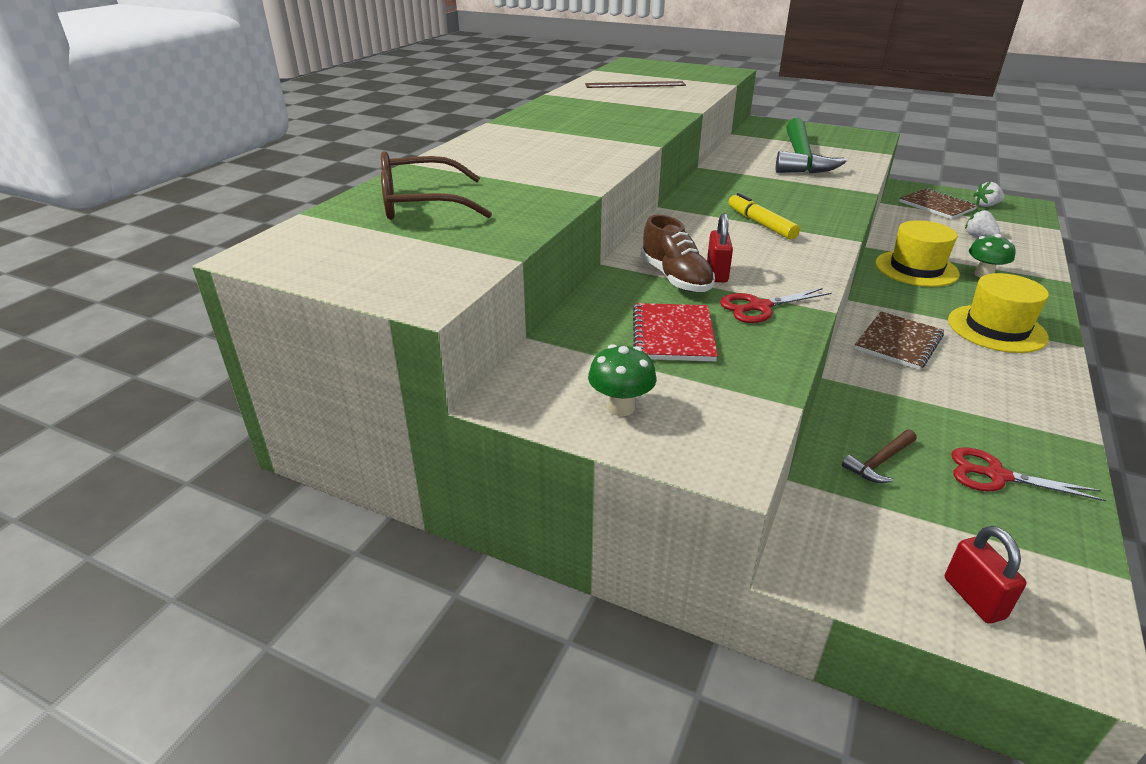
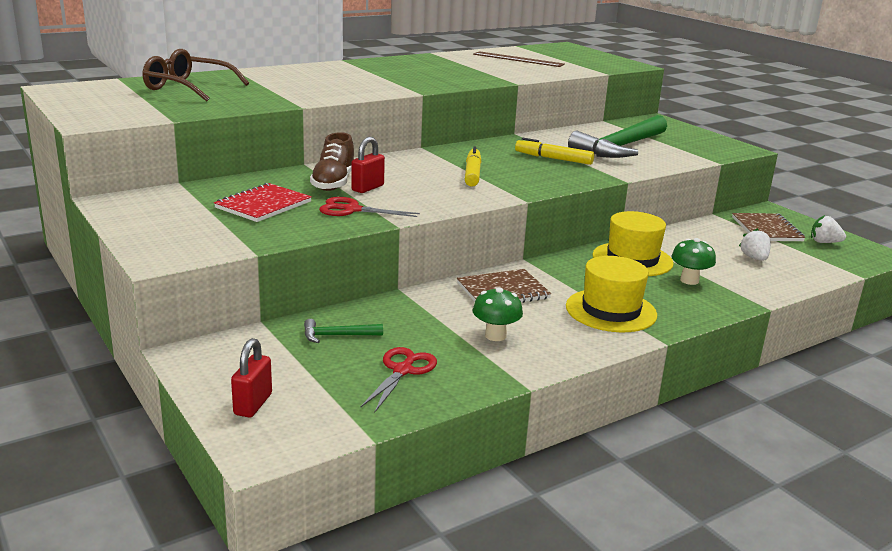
camera: 30 degrees right, 10 degrees down
green mushroom [588,344,656,416] -> green mushroom moved to [473,287,523,341]
brown hammer [842,429,917,483] -> green hammer [304,319,383,343]
red scissors [951,447,1106,501] -> red scissors turned 60 degrees clockwise [360,347,437,412]
none -> yellow marker [515,138,594,165]

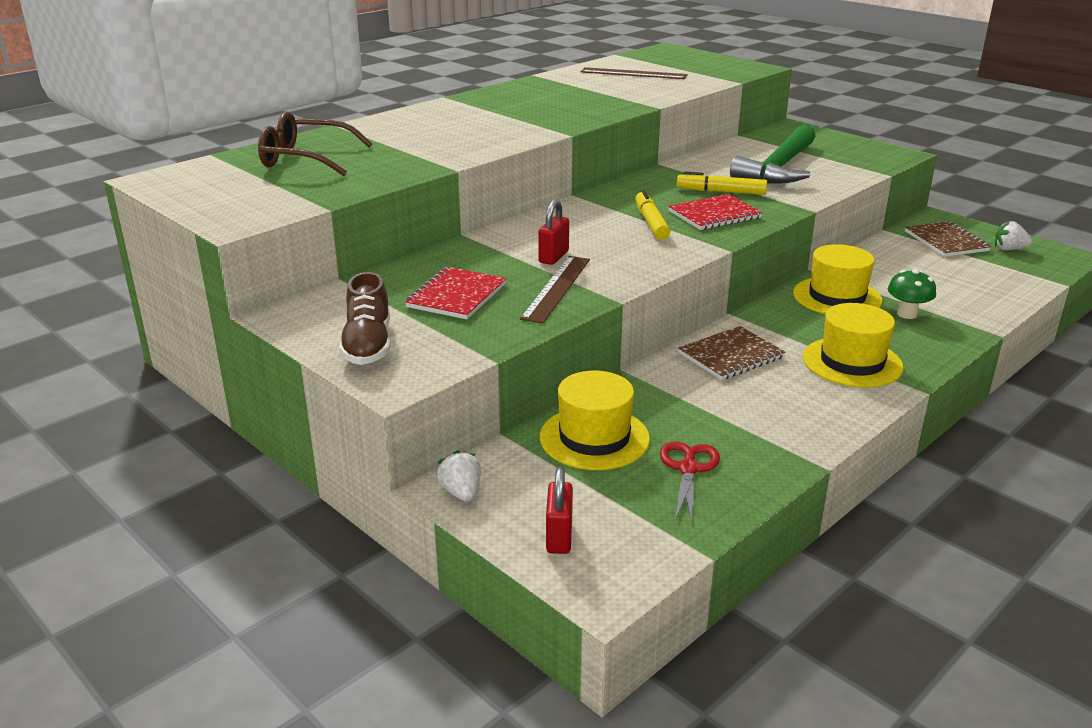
camera: 10 degrees left, 5 degrees up
green hammer [304,319,383,343] -> yellow hat [540,371,650,470]
brown shoe [310,132,354,191] -> brown shoe moved to [339,272,390,365]
red scissors [319,197,420,217] -> brown ruler [520,256,590,323]
green mushroom [473,287,523,341] -> none
white strawberry [739,228,771,261] -> white strawberry moved to [437,450,481,502]
none -> red notebook [668,194,763,230]

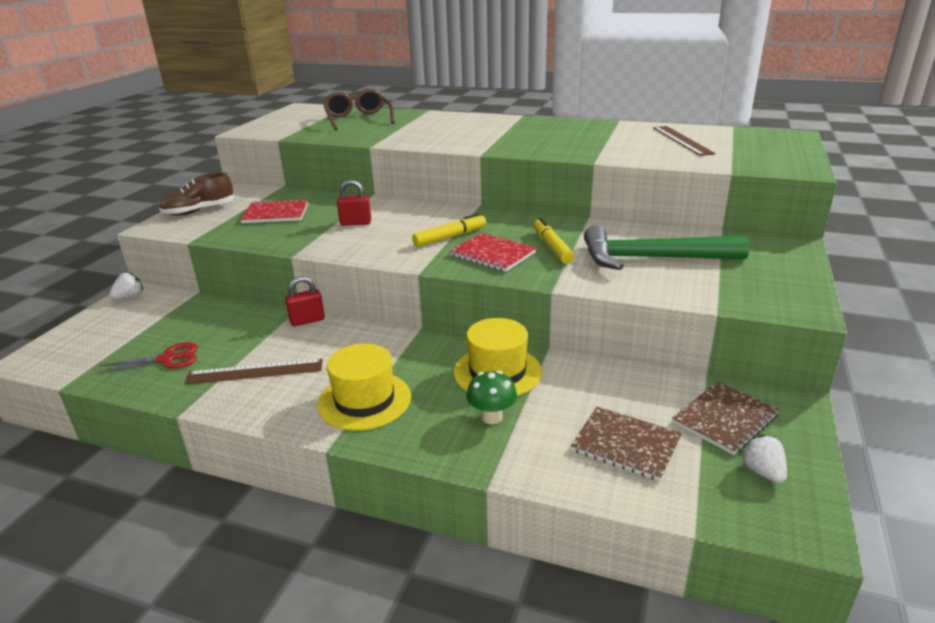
camera: 65 degrees right, 0 degrees up
brown ruler [520,256,590,323] -> brown ruler moved to [184,359,323,385]
yellow hat [540,371,650,470] -> none
red padlock [546,467,573,554] -> red padlock moved to [285,276,325,326]
brown notebook [678,326,785,380] -> brown notebook moved to [571,406,682,481]

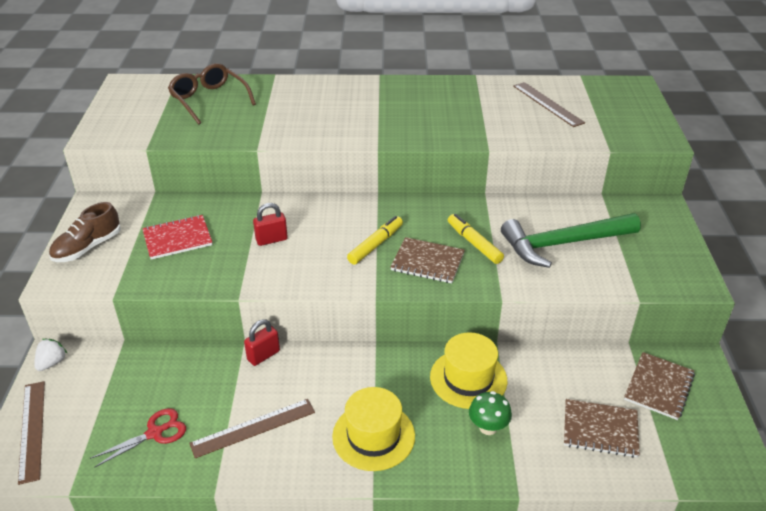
camera: 20 degrees left, 10 degrees up
red notebook [450,233,536,272] -> brown notebook [390,237,465,283]
white strawberry [739,434,787,483] -> none
none -> brown ruler [18,381,45,485]

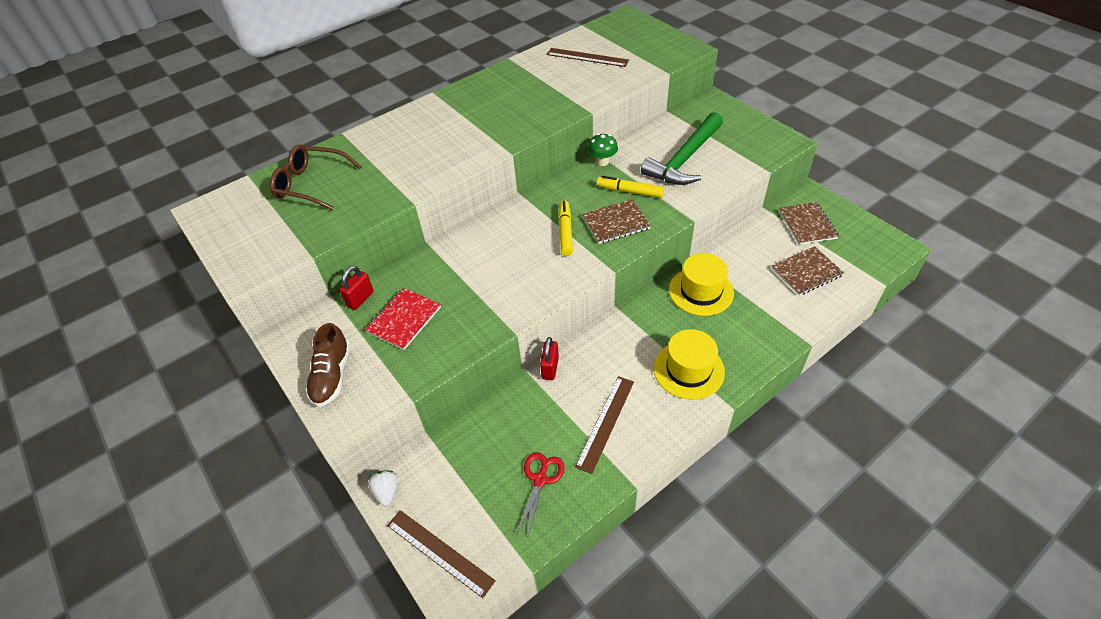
camera: 35 degrees left, 10 degrees up
red padlock [253,203,288,246] -> red padlock moved to [339,266,374,310]
green mushroom [469,391,512,435] -> green mushroom moved to [588,133,618,166]

